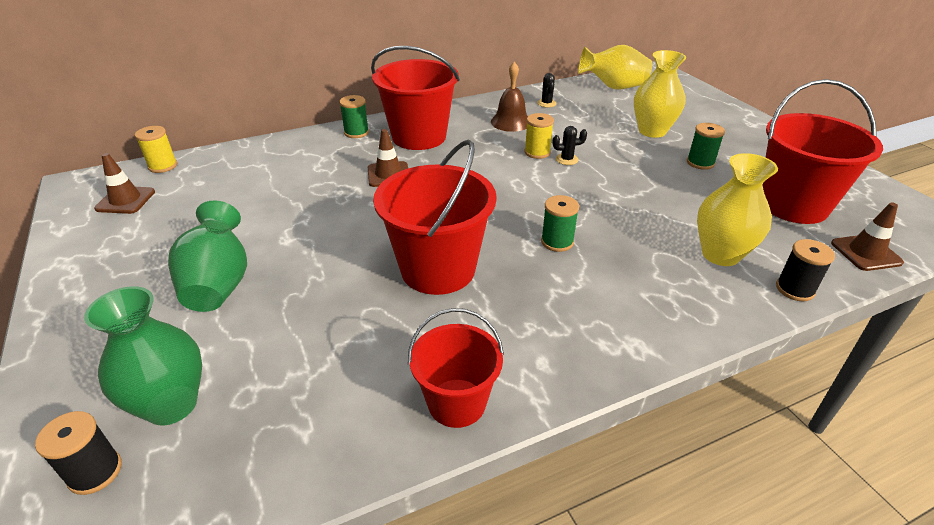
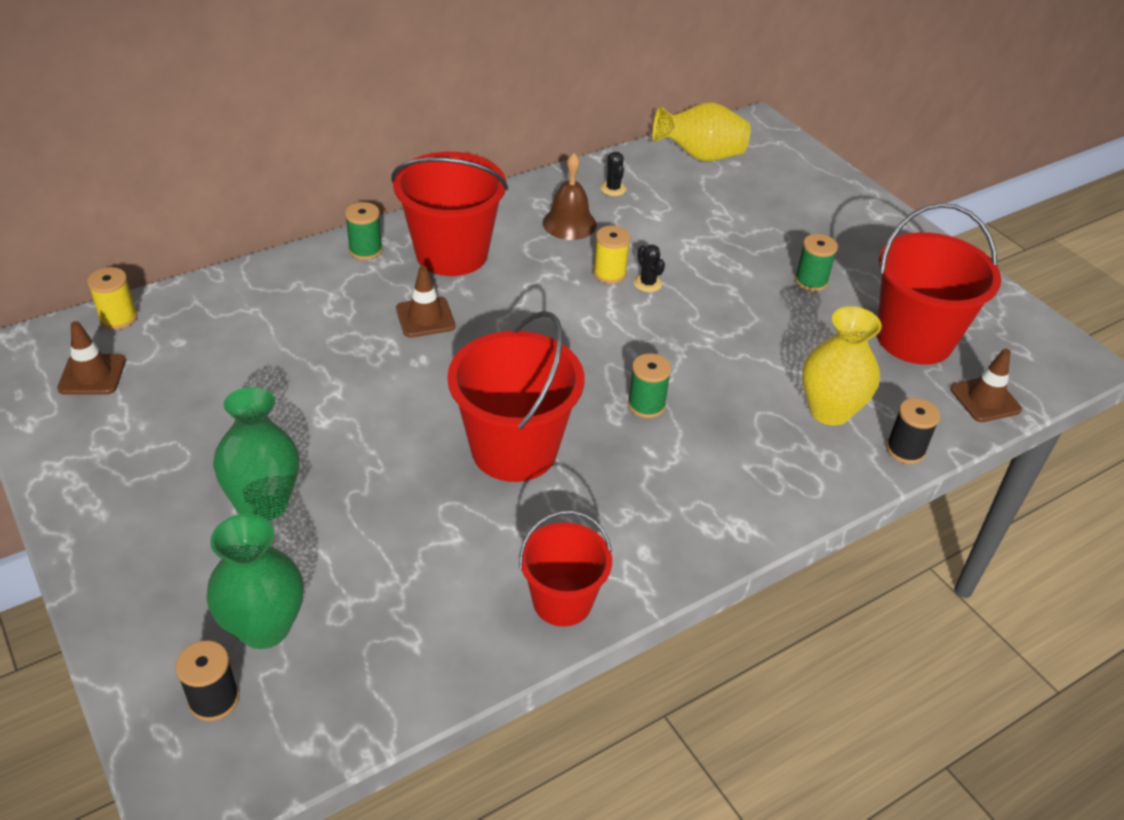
camera: 10 degrees left, 5 degrees up
black cactus [553,126,587,165] -> black cactus turned 75 degrees clockwise [634,245,665,292]
yellow vase [634,50,686,138] -> none

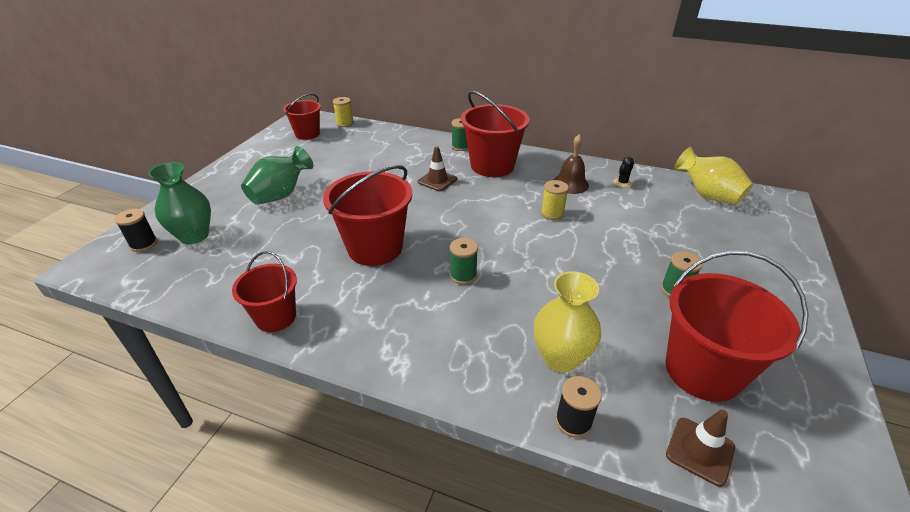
camera: 55 degrees right, 5 degrees down
brown traffic cone [57,321,126,395] -> red bucket [283,94,321,140]
black cactus [634,245,665,292] -> none

